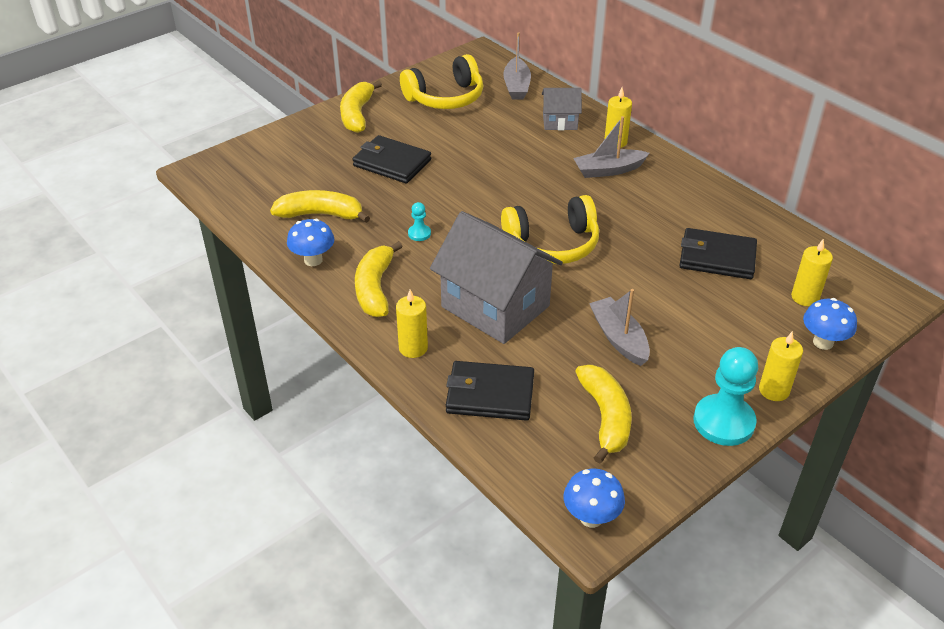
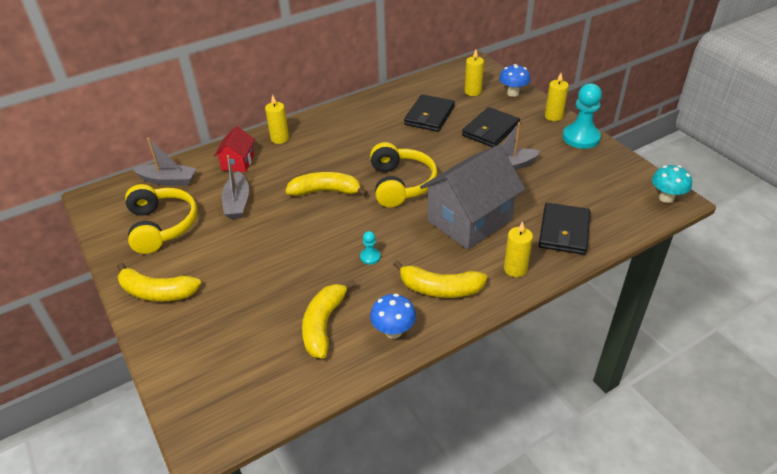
camera: 80 degrees left, 0 degrees up
black wallet [352,135,431,184] -> black wallet moved to [462,107,520,147]
grey house [542,88,582,130] -> red house [214,126,255,172]
blue mushroom [564,468,625,528] -> turquoise mushroom [652,165,692,203]
grey boat [573,116,649,178] -> grey boat moved to [222,155,249,219]
yellow banana [575,365,632,464] -> yellow banana moved to [285,172,368,196]

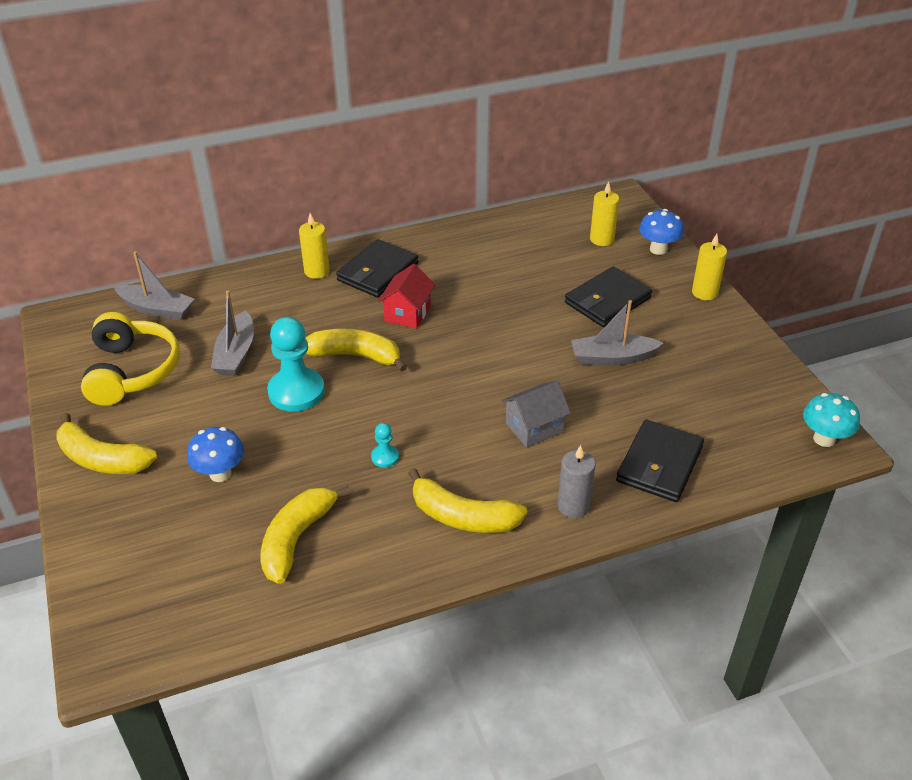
camera: 10 degrees right, 0 degrees up
red house [214,126,255,172] -> red house moved to [378,264,435,329]
yellow headphones [370,142,437,207] -> none
blue mushroom [370,294,416,339] -> blue mushroom moved to [187,427,244,482]
black wallet [404,94,455,132] -> black wallet moved to [336,239,418,297]
grey house [420,145,525,250] -> grey house [502,381,571,448], size x0.50
yellow candle [504,221,533,277] -> grey candle [557,445,596,518]
turquoise pawn [562,83,602,149] -> turquoise pawn moved to [267,317,325,412]

